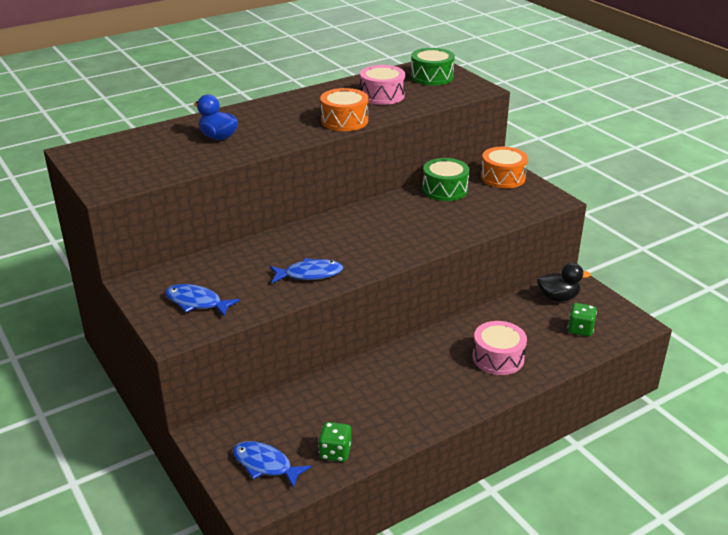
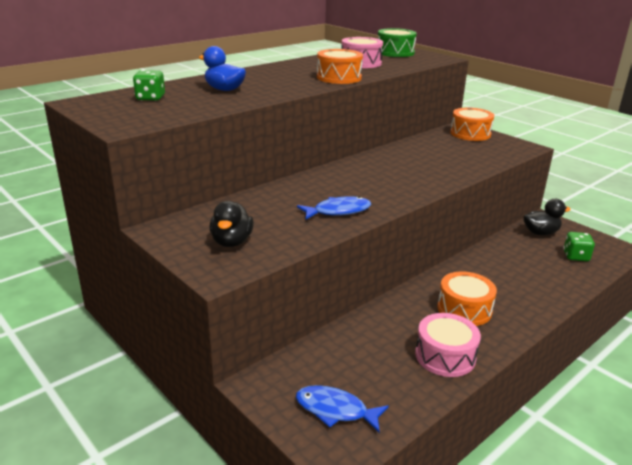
camera: 10 degrees left, 5 degrees down
blue fish [165,284,240,317] -> black duck [210,201,254,247]
green dice [318,422,352,462] -> green dice moved to [133,70,165,101]
green drum [422,158,469,201] -> none
pink drum [472,321,527,375] -> pink drum moved to [415,313,481,377]
none -> orange drum [438,271,497,326]

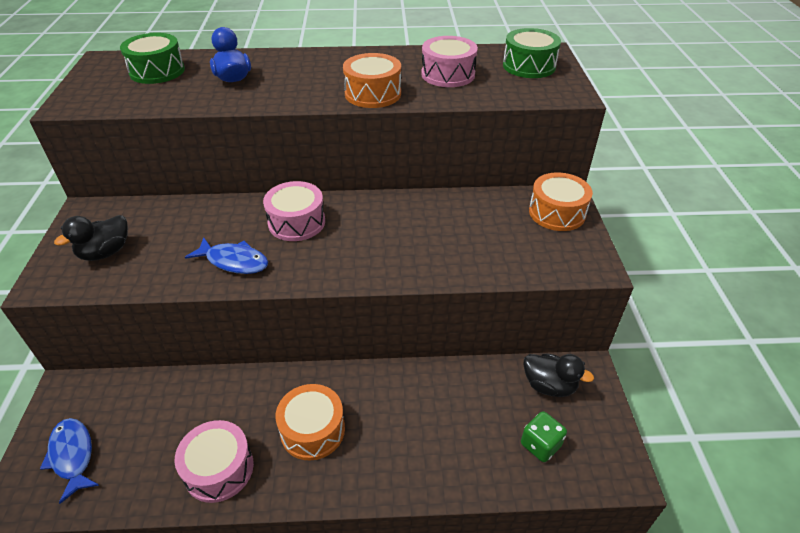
camera: 40 degrees right, 15 degrees up
green dice [133,70,165,101] -> green drum [120,33,185,84]
none -> pink drum [263,181,325,241]

